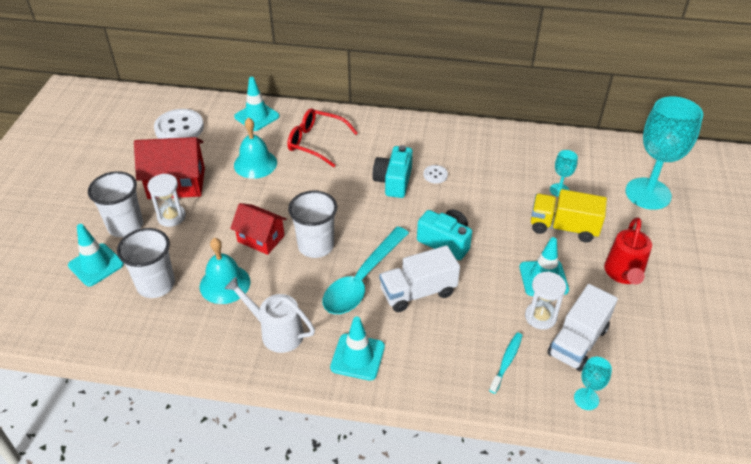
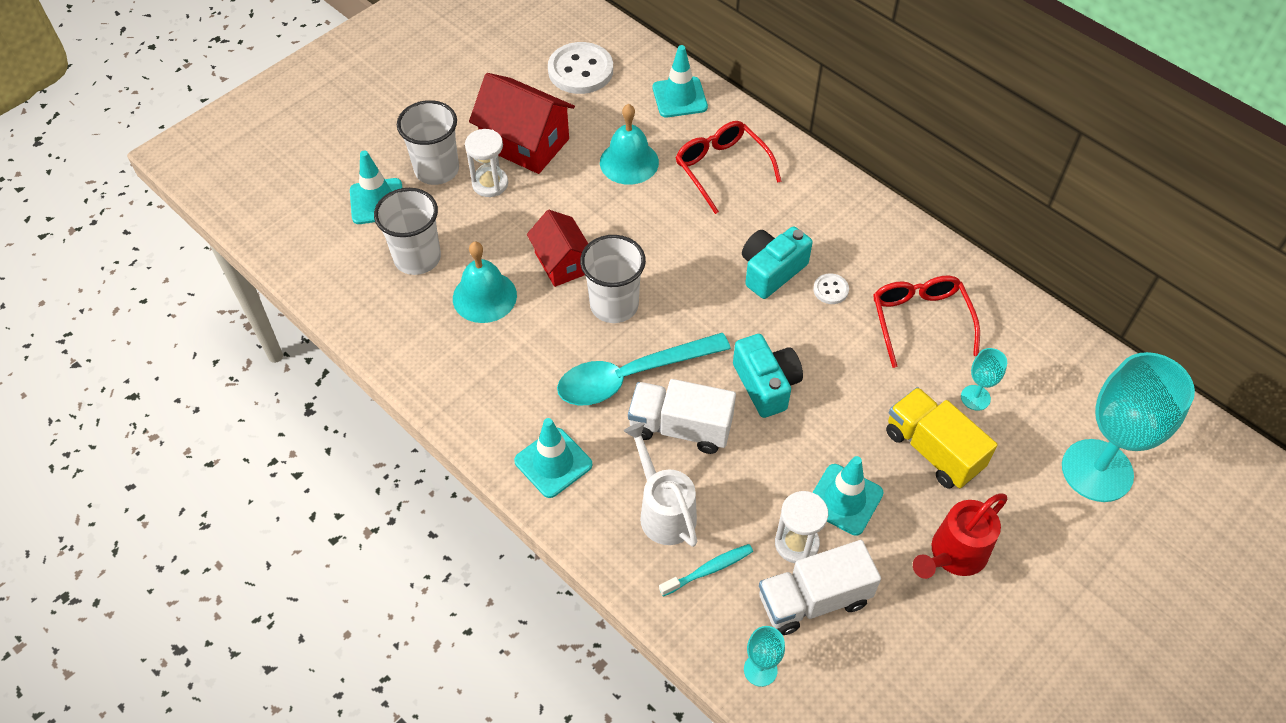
camera: 35 degrees right, 10 degrees up
white watering can [225,277,315,353] -> white watering can moved to [624,422,697,547]
none -> red glasses [873,276,980,368]

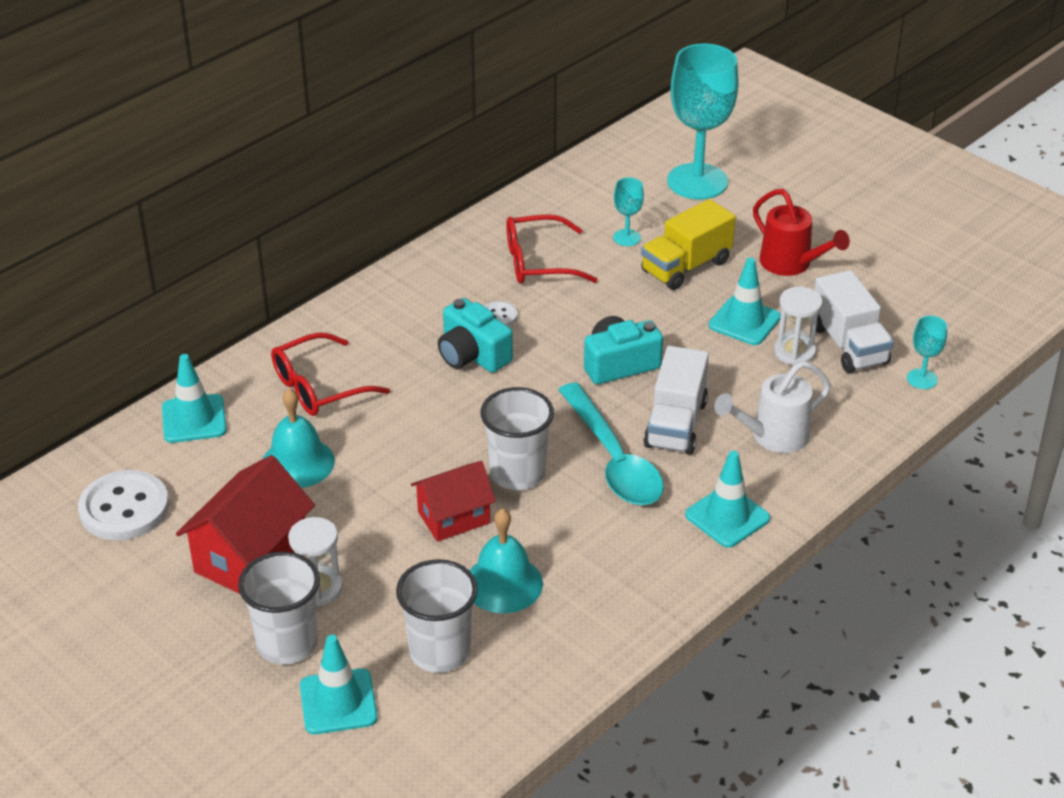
camera: 90 degrees left, 15 degrees down
turquoise toothbrush [659,544,753,597] -> none

